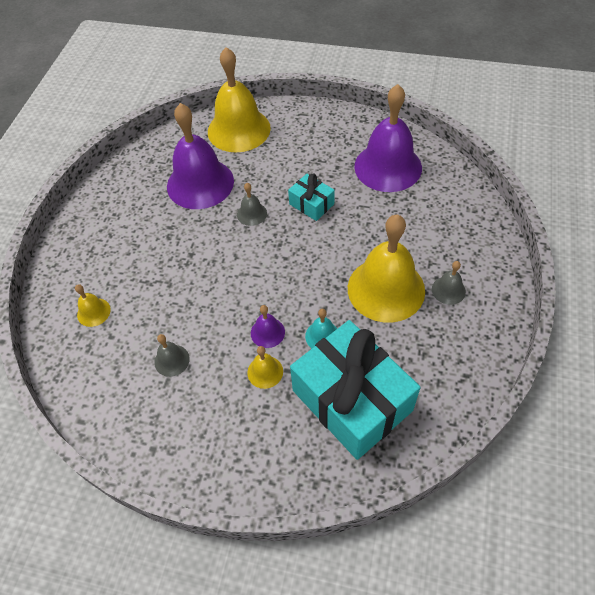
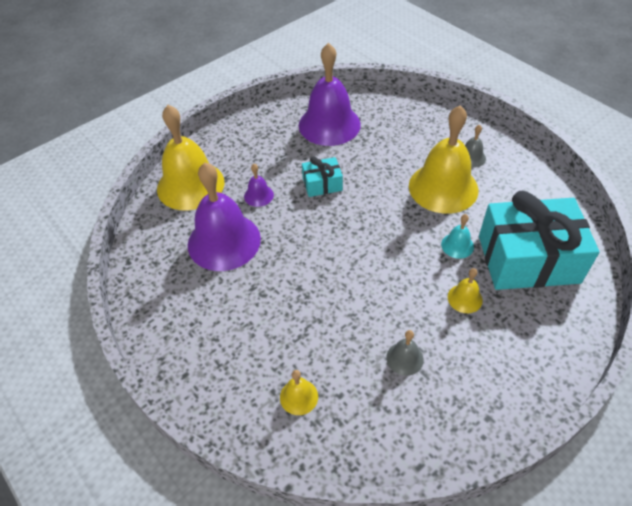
camera: 55 degrees left, 5 degrees down
grey bell [237,183,267,226] -> none
purple bell [251,305,285,348] -> purple bell moved to [244,164,274,207]

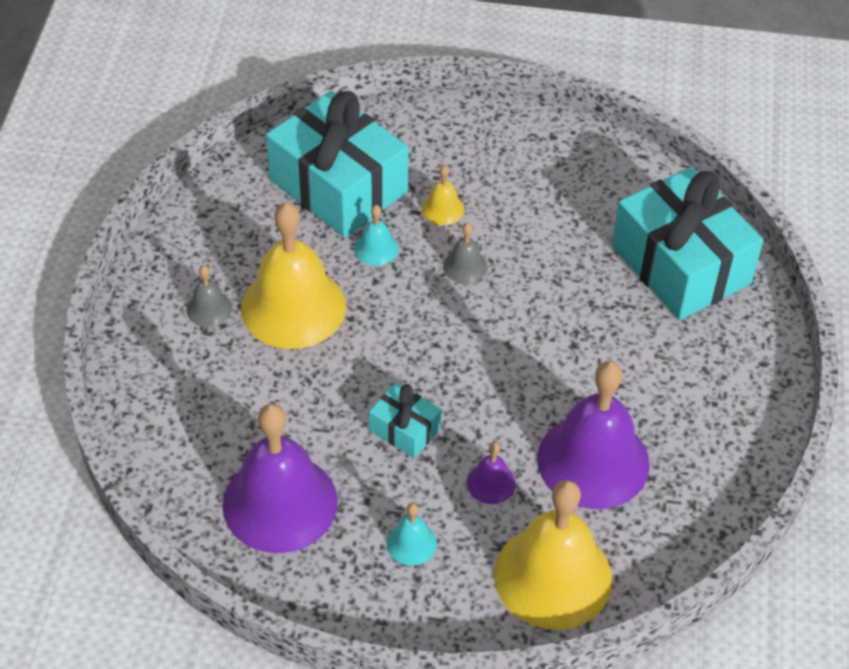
camera: 135 degrees left, 0 degrees up
yellow bell [280,370,318,415] -> turquoise gift [612,167,764,320]
grey bell [386,330,424,376] -> grey bell moved to [443,223,487,284]
none -> turquoise bell [387,503,437,566]

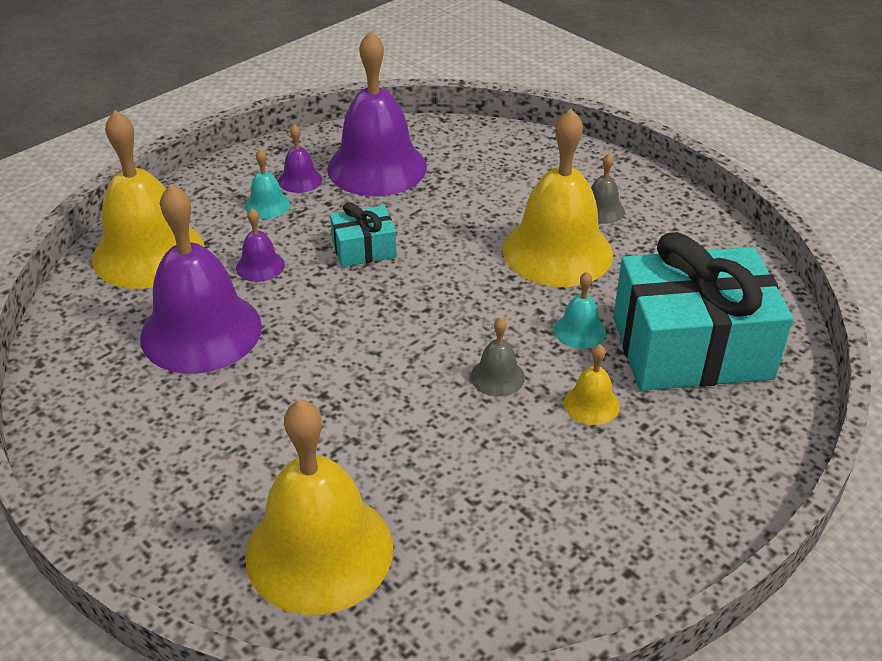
camera: 130 degrees right, 10 degrees down
turquoise gift [612,167,764,320] -> yellow bell [245,399,393,615]
none -> purple bell [278,124,322,193]

